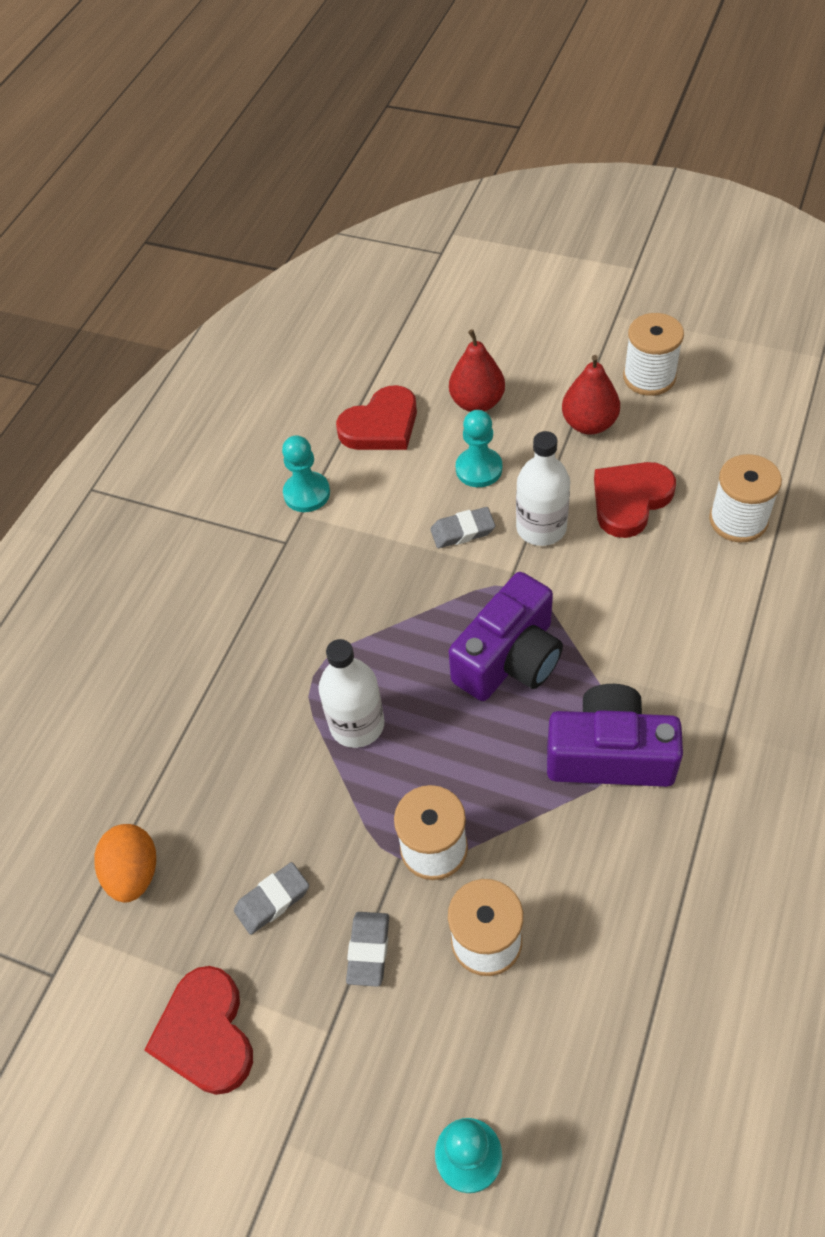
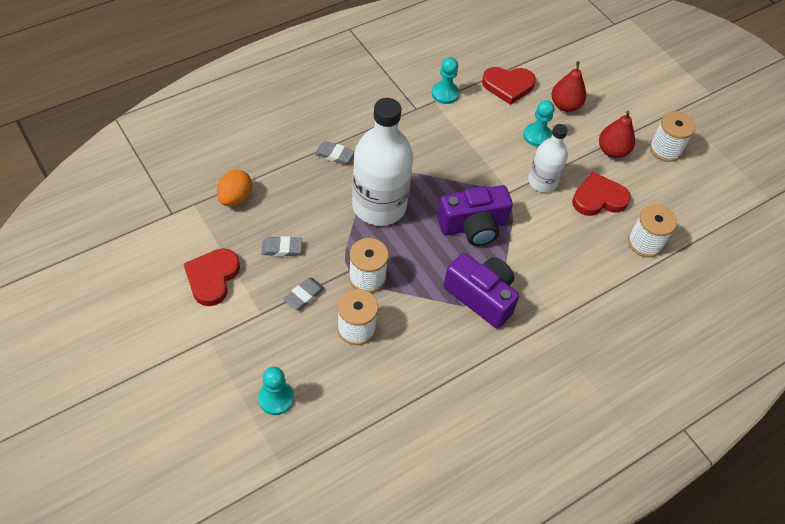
camera: 25 degrees right, 0 degrees up
white bottle [318,639,385,748] -> white bottle [352,98,413,226], size x1.75
grey eraser [430,507,495,548] -> grey eraser moved to [315,141,354,164]

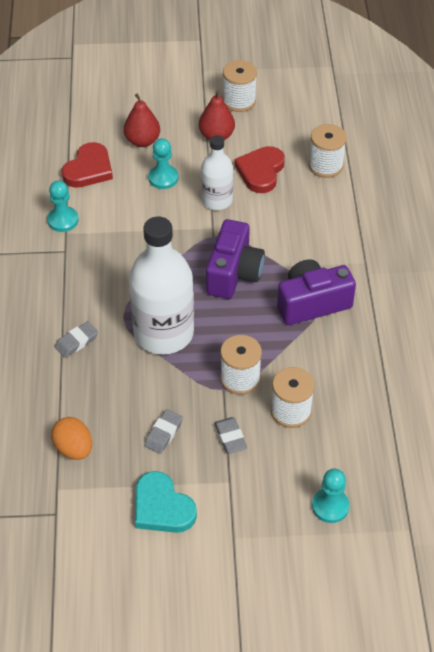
camera: 55 degrees left, 5 degrees down
red heart [184,249,240,306] -> turquoise heart [135,471,197,533]

